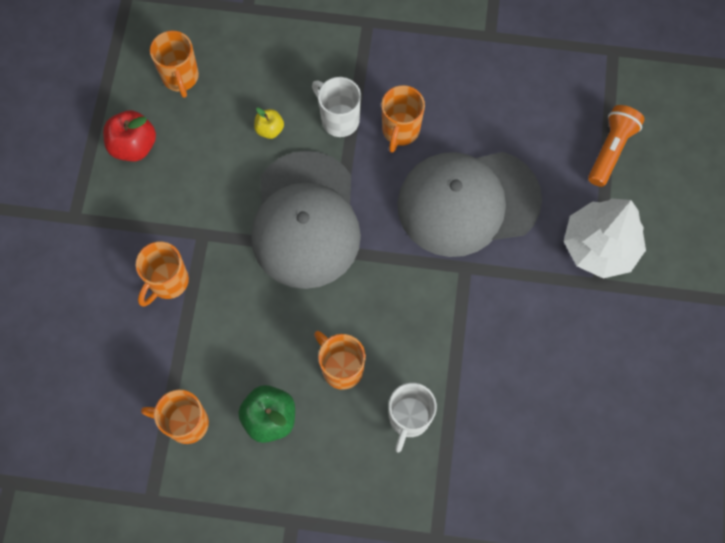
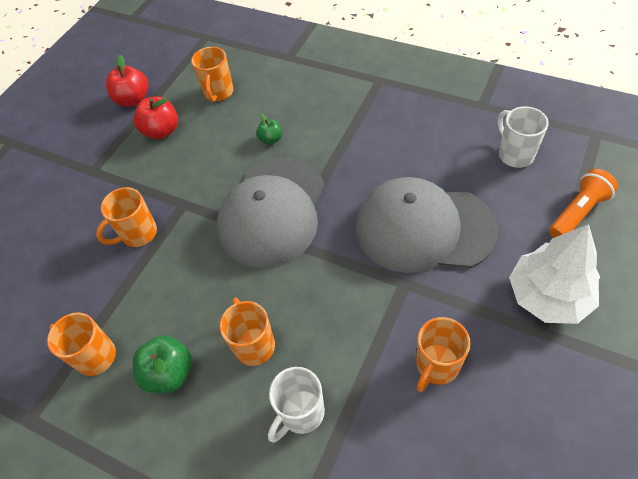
camera: 25 degrees right, 15 degrees down
yellow apple [254,108,284,139] -> green apple [256,114,282,144]
white mug [312,77,361,137] -> white mug moved to [497,106,549,168]
orange mug [381,85,425,153] -> orange mug moved to [416,317,471,392]
none -> red apple [106,55,149,107]

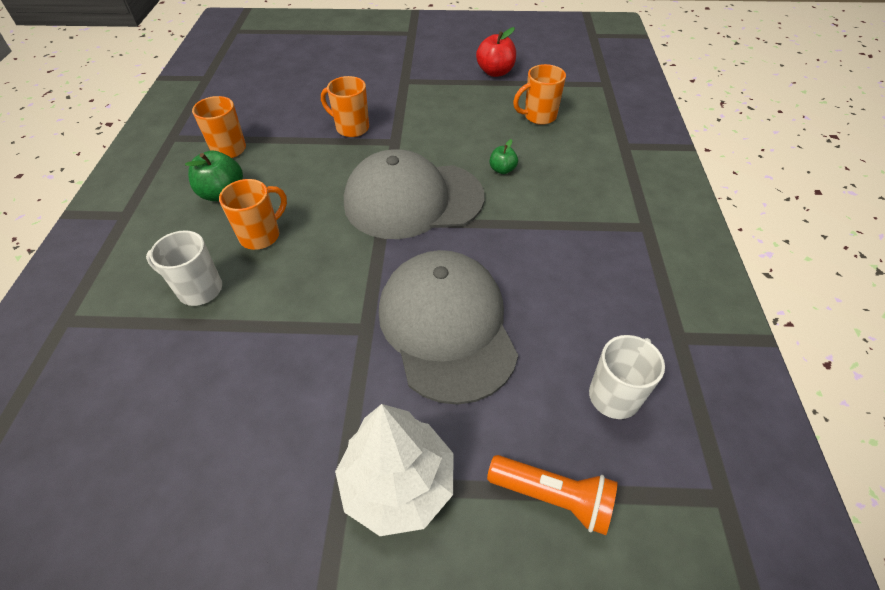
camera: 60 degrees right, 5 degrees down
red apple [134,96,178,139] -> none
orange mug [416,317,471,392] -> none

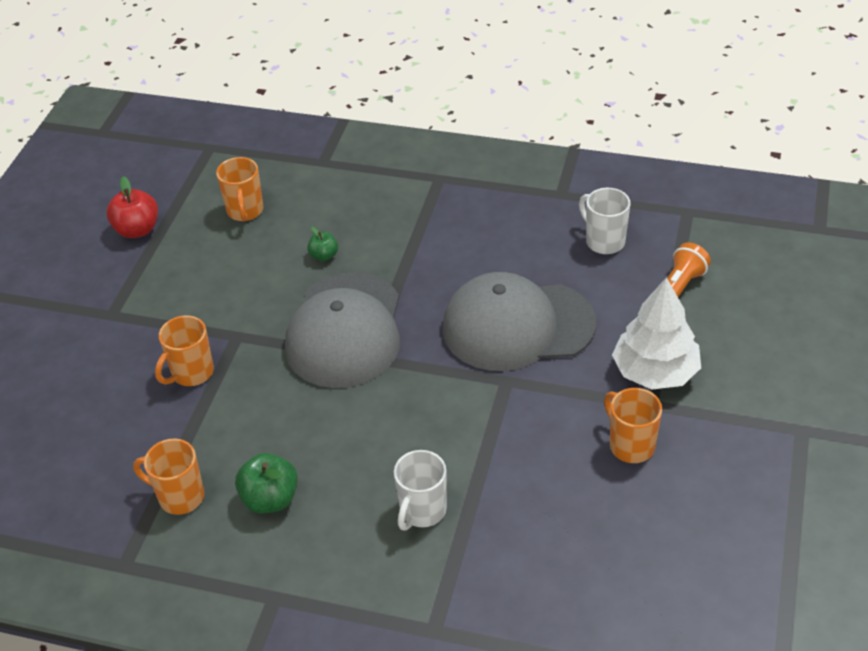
camera: 75 degrees left, 5 degrees down
orange mug [219,179,287,250] -> orange mug moved to [604,388,662,463]

